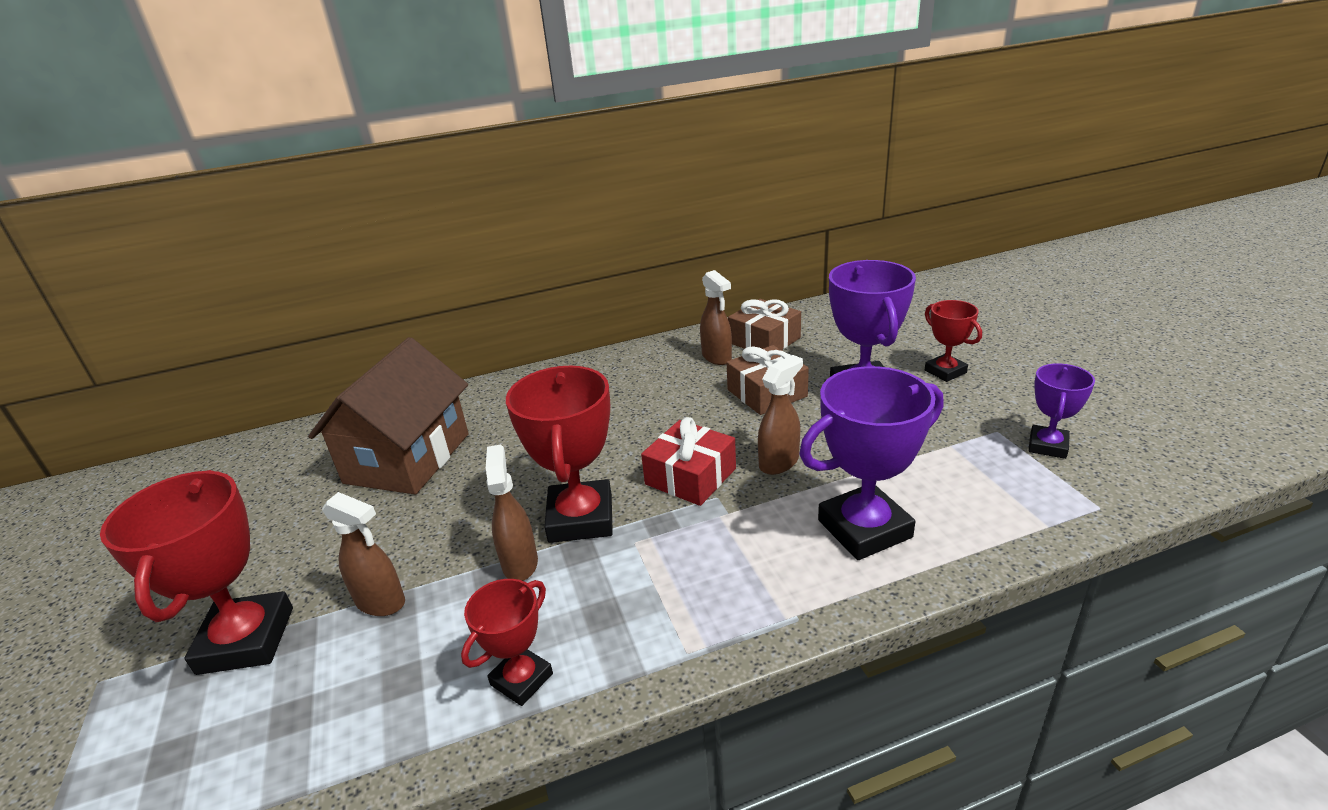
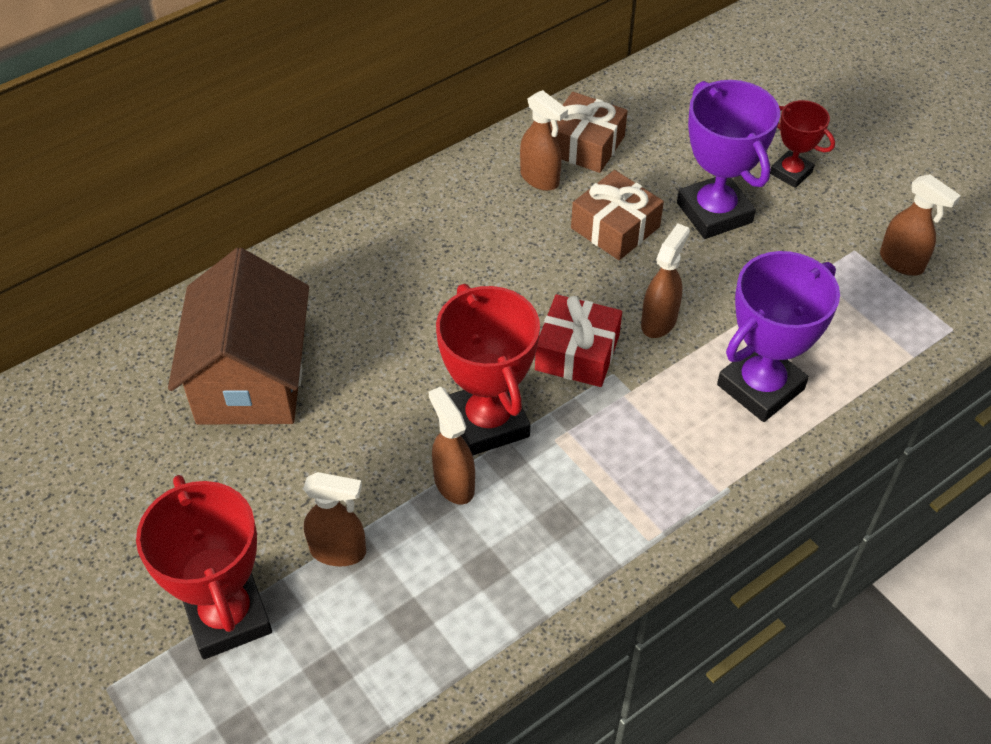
camera: 20 degrees left, 20 degrees up
red trophy [461,579,553,706] -> none
purple trophy [1028,363,1095,459] -> brown spray bottle [880,174,961,276]

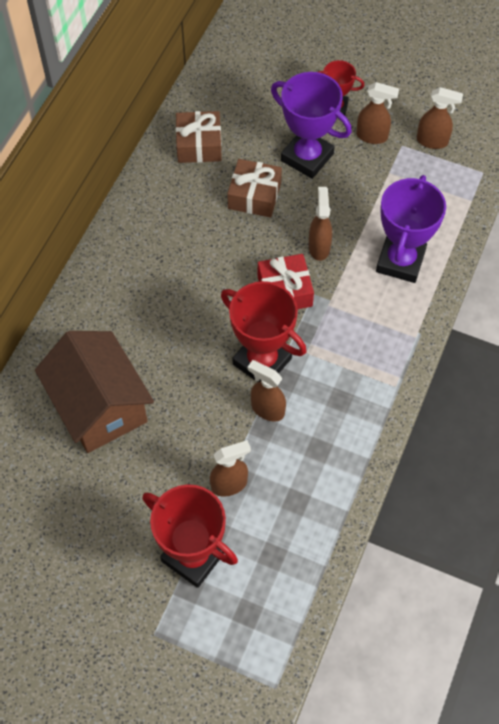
camera: 30 degrees left, 10 degrees up
brown spray bottle [520,90,568,191] -> brown spray bottle moved to [356,82,399,144]

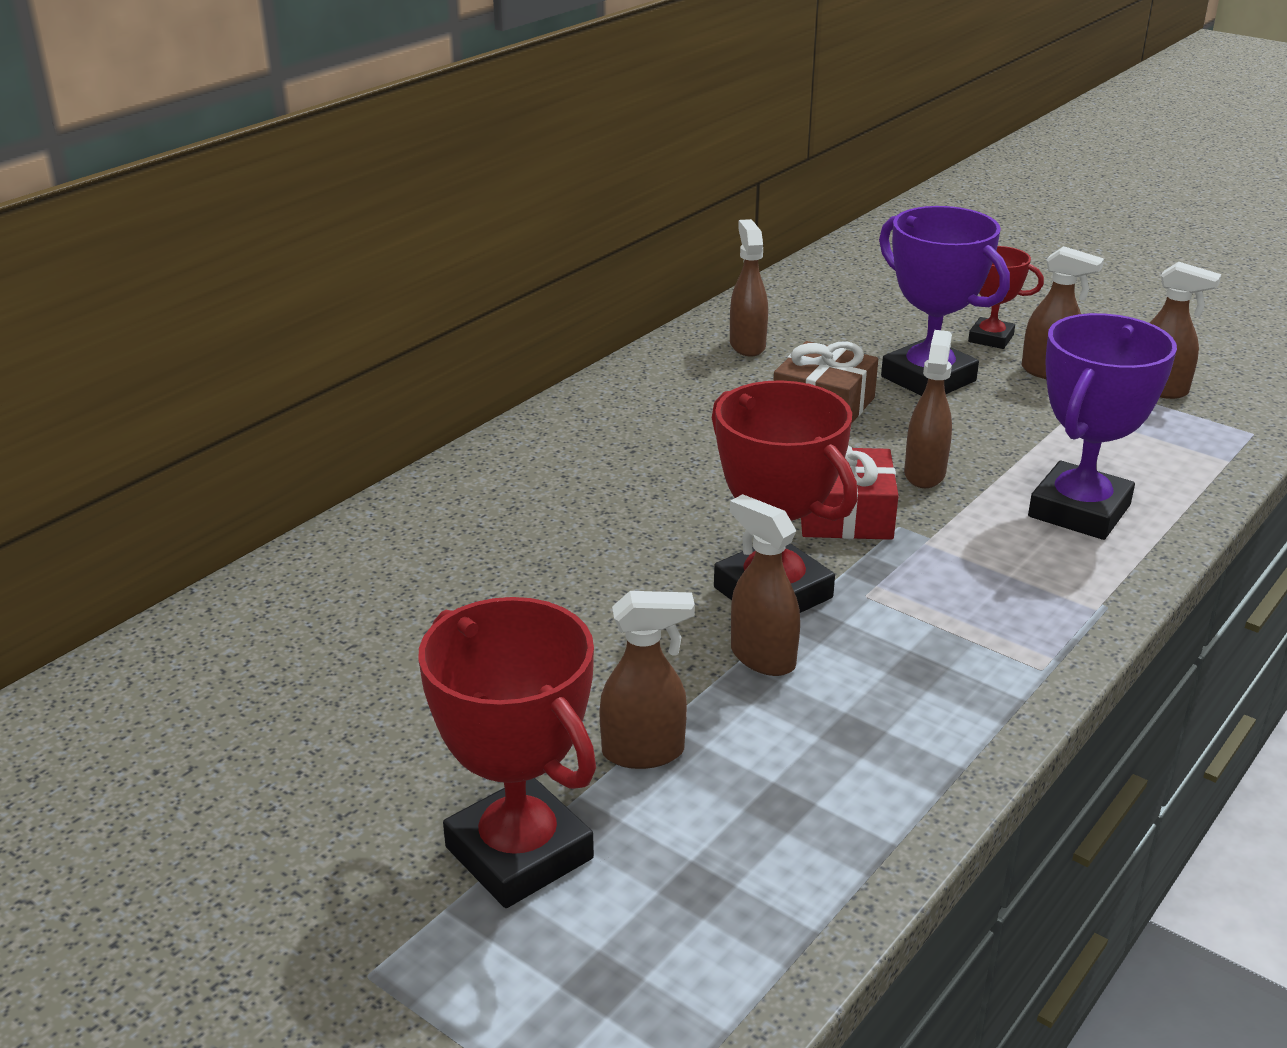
camera: 15 degrees right, 30 degrees down
brown house [35,331,154,453] -> none
brown gift [176,111,222,163] -> brown spray bottle [730,219,768,357]

